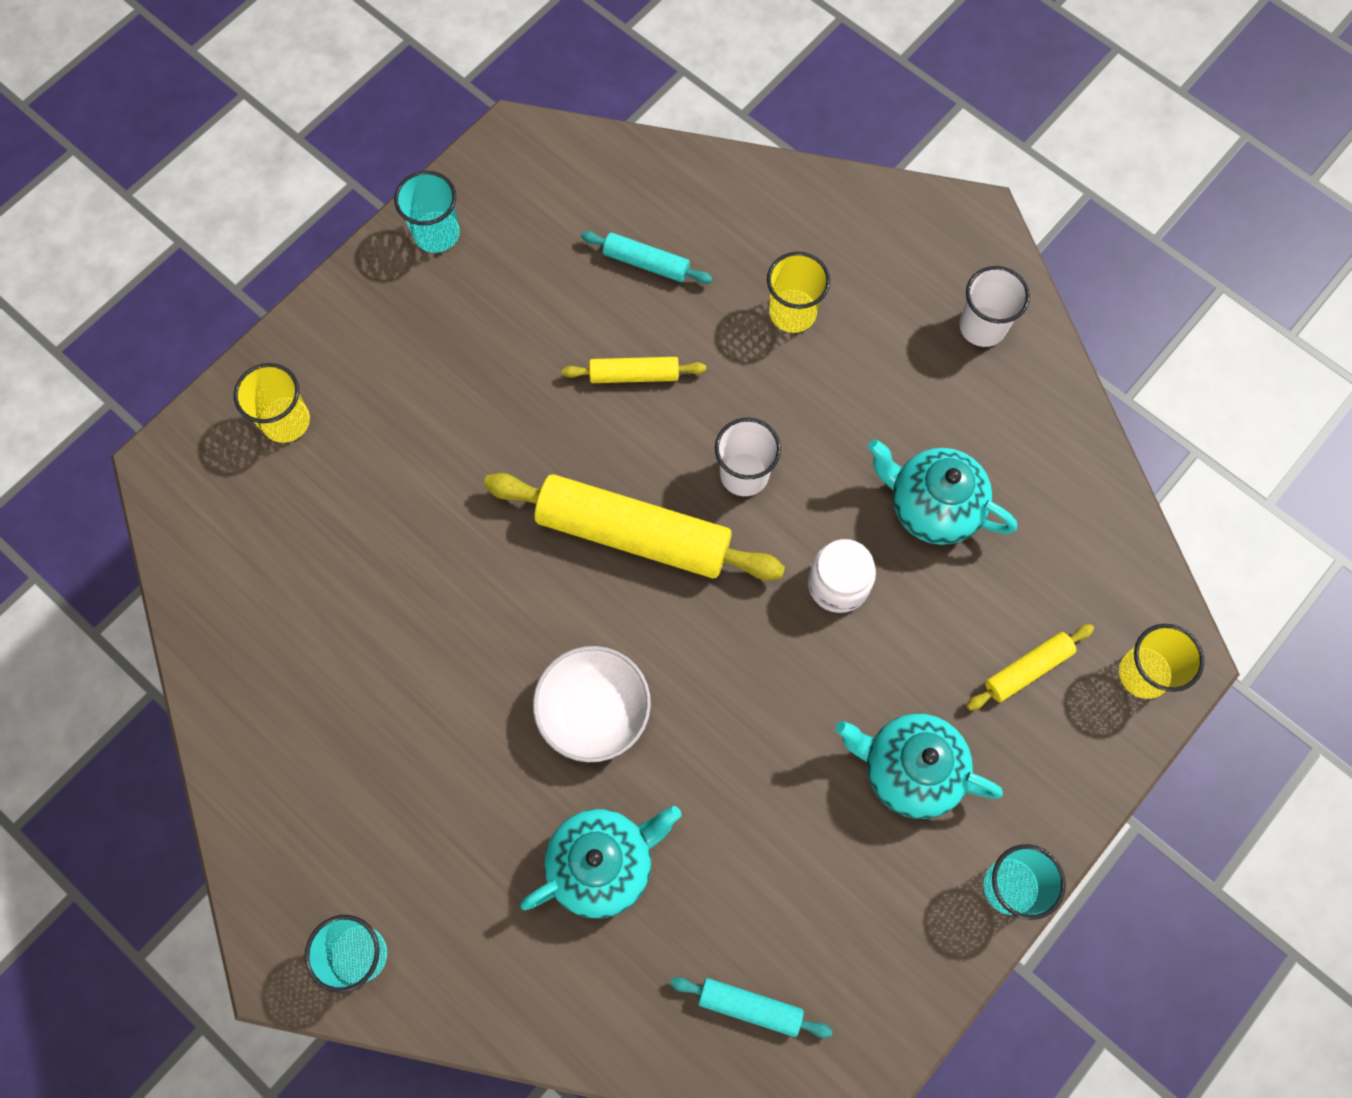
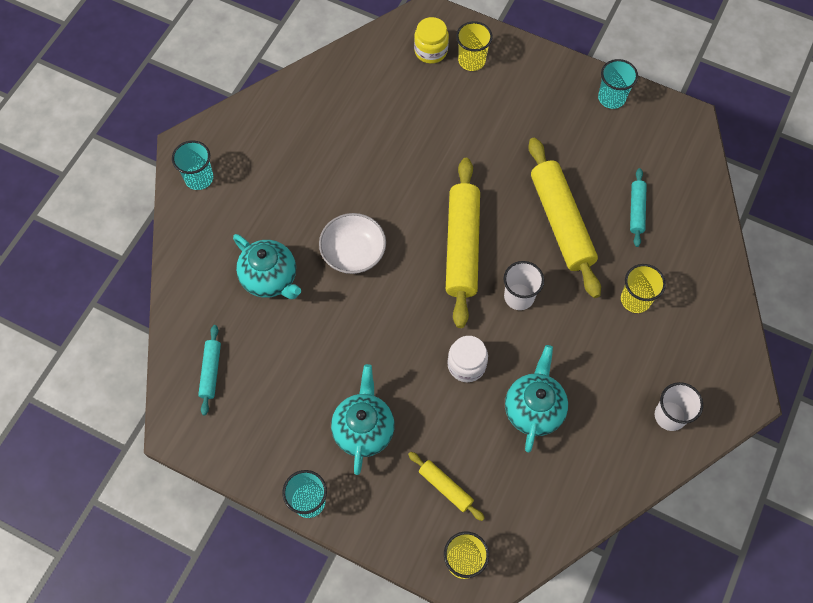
camera: 75 degrees right, 5 degrees down
yellow rolling pin [562,357,706,383] -> yellow rolling pin [528,138,601,298], size x2.07
none -> yellow jar [414,17,449,64]

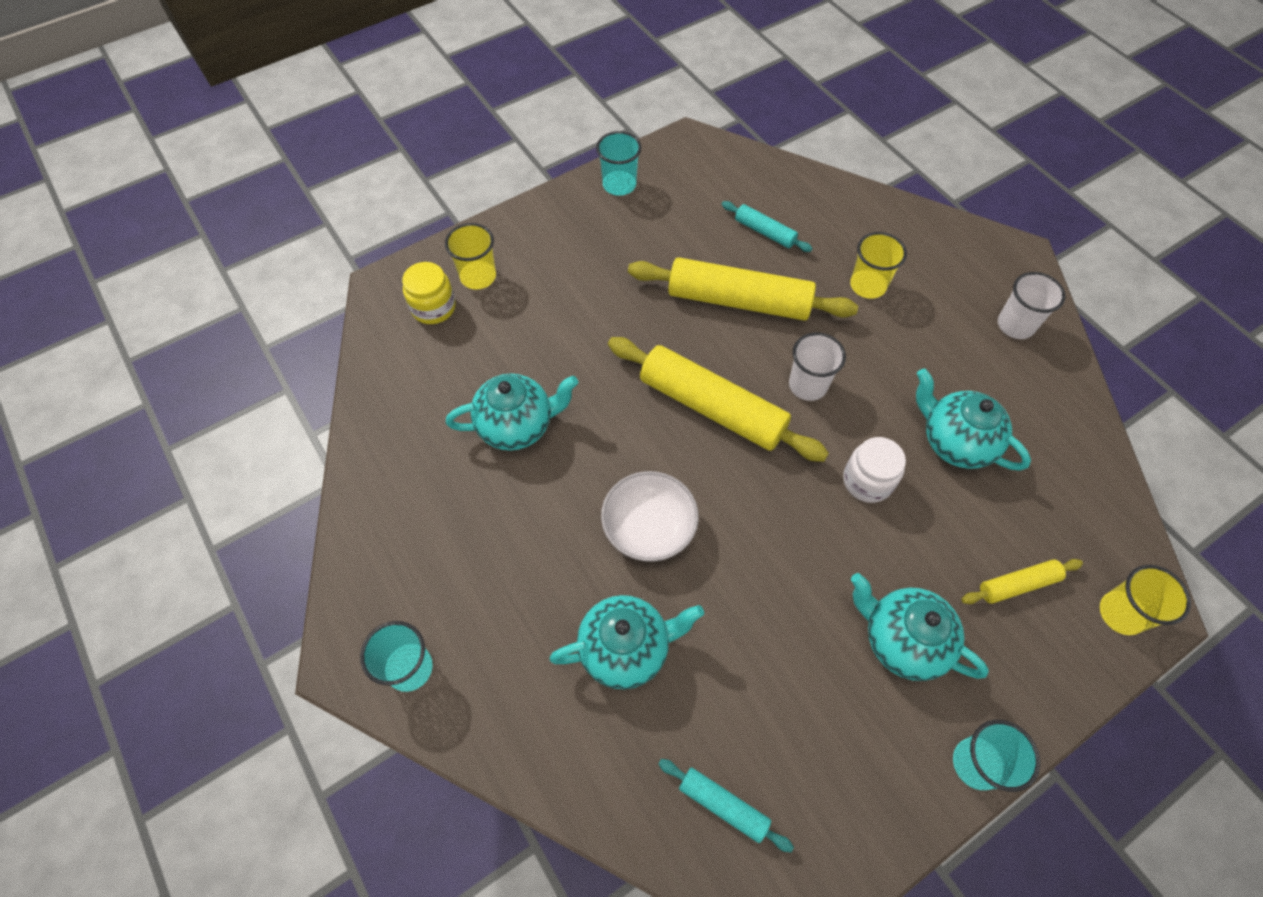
camera: 60 degrees left, 5 degrees down
none -> turquoise teapot [446,374,579,451]

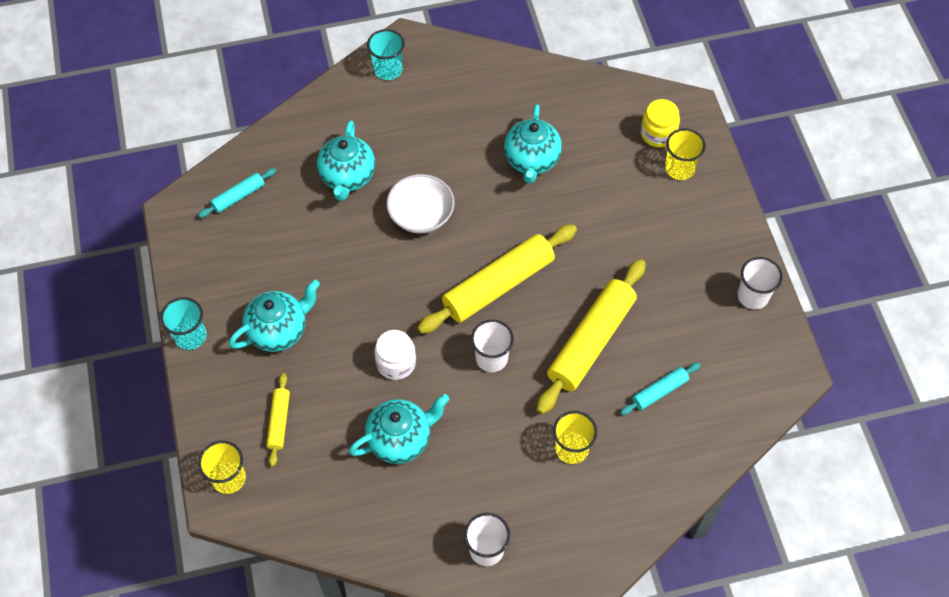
camera: 110 degrees right, 0 degrees up
turquoise cup [596,131,642,196] -> white cup [738,257,783,309]

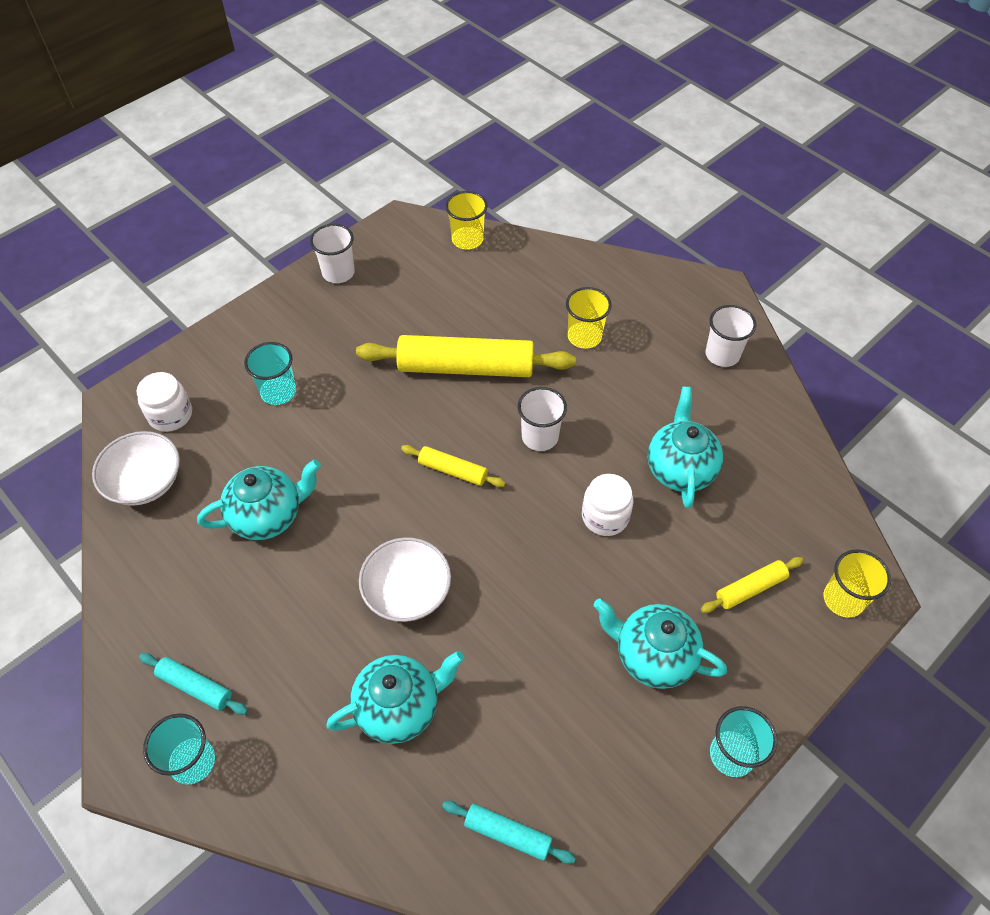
camera: 120 degrees left, 5 degrees down
turquoise teapot [349,394,449,464] -> turquoise teapot turned 60 degrees clockwise [648,387,723,508]
yellow rolling pin [417,224,577,334] -> yellow rolling pin [401,445,506,487], size x0.48
turquoise rolling pin [620,363,701,415] -> turquoise rolling pin moved to [139,653,248,715]
yellow jar [641,99,680,147] -> white jar [137,372,192,432]
yellow cup [665,128,706,180] -> yellow cup moved to [445,191,488,250]
none -> white bowl [92,431,180,506]
none -> turquoise cup [244,342,296,405]

